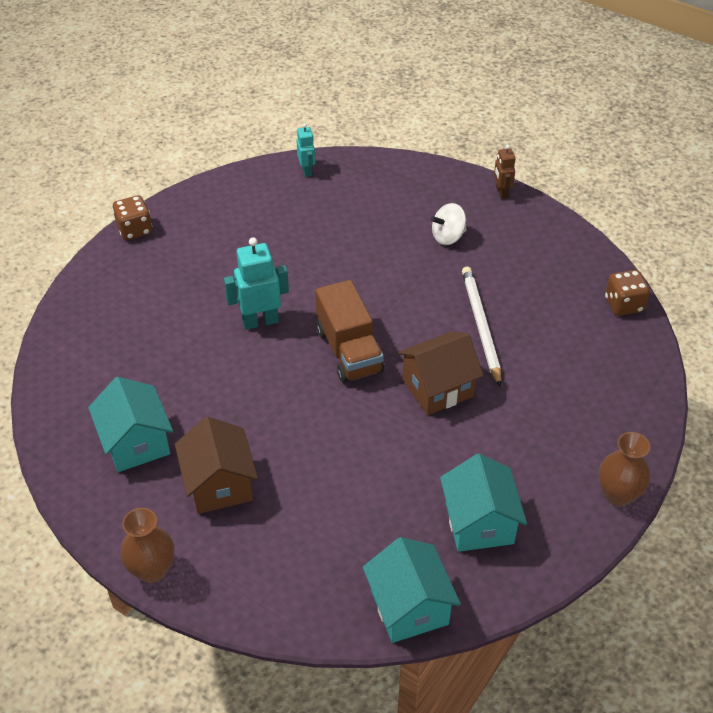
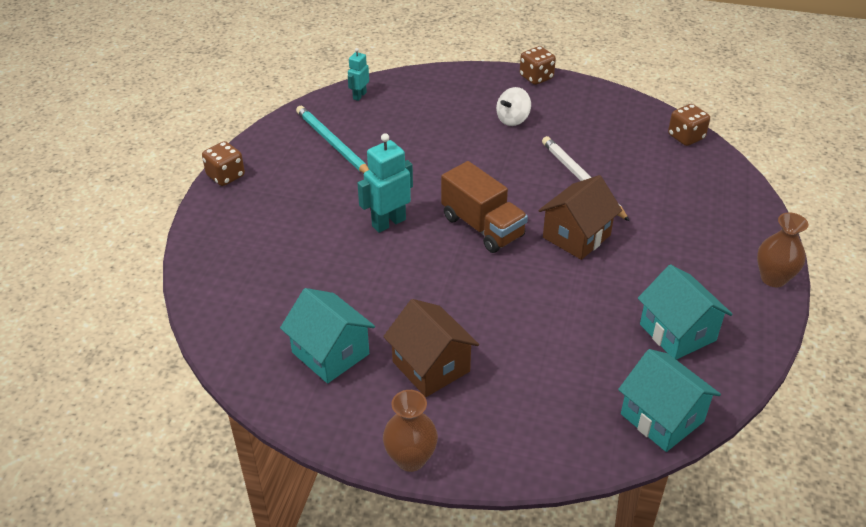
camera: 20 degrees left, 5 degrees down
turquoise robot [296,123,315,177] -> turquoise robot turned 120 degrees counterclockwise [348,48,369,101]
brown robot [494,145,515,199] -> brown dice [520,46,556,85]
none -> turquoise pencil [296,106,369,173]

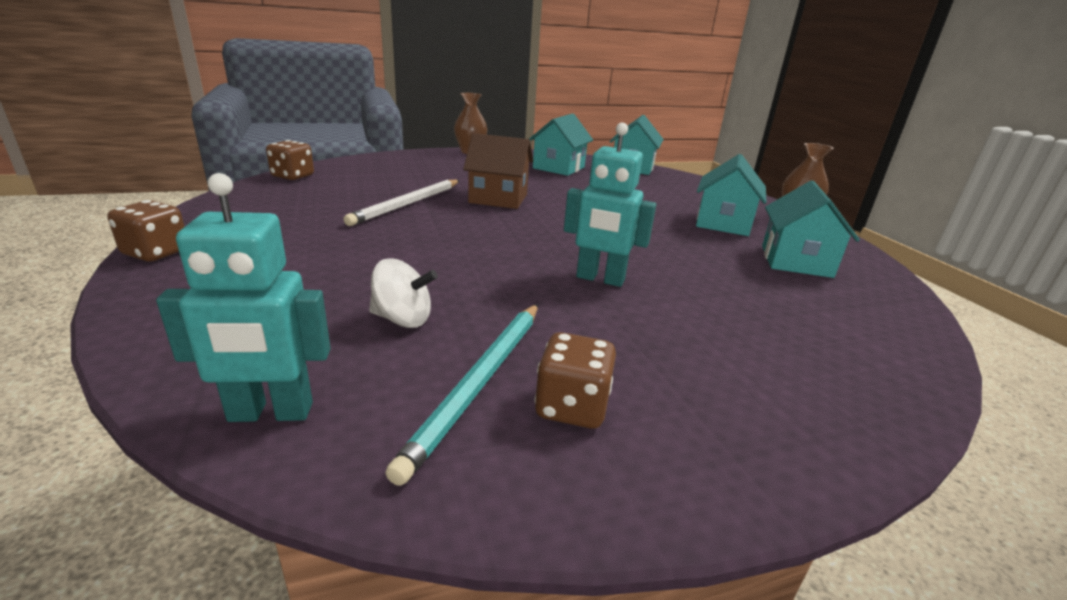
camera: 125 degrees left, 15 degrees down
brown dice [202,141,245,186] -> brown dice moved to [534,332,616,429]
turquoise robot [348,48,369,101] -> turquoise robot [156,173,331,422], size x1.70
brown house [383,299,479,397] -> turquoise house [696,154,767,236]
brown truck [441,161,528,253] -> none
white spinning top [496,87,531,126] -> white spinning top moved to [369,258,438,328]

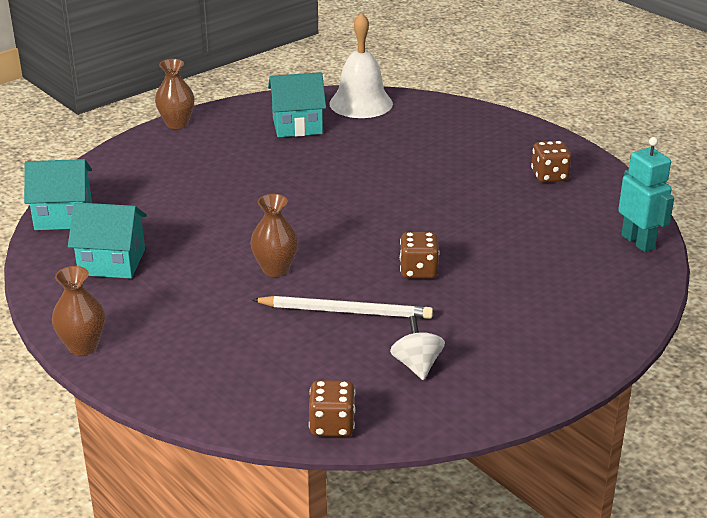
camera: 110 degrees left, 5 degrees up
brown dice [107,200,185,261] -> brown dice moved to [400,232,440,279]
white spinning top [369,258,438,328] -> white spinning top moved to [390,316,445,380]
turquoise pencil [385,304,538,486] -> none
brown house [463,133,533,209] -> brown vase [250,194,298,277]
turquoise robot [564,123,656,287] -> none
turquoise house [696,154,767,236] -> none
none -> white bell [329,12,393,118]

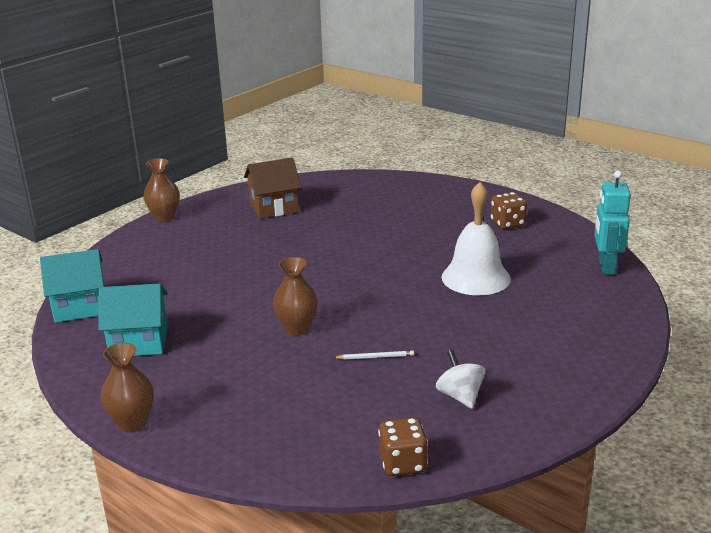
camera: 10 degrees left, 5 degrees down
white pencil [252,296,433,319] -> white pencil [333,350,414,360], size x0.47
turquoise house [268,72,326,137] -> brown house [244,158,302,219]
white bell [329,12,393,118] -> white bell moved to [442,182,511,295]
brown dice [400,232,440,279] -> none
turquoise robot [618,137,674,252] -> turquoise robot turned 135 degrees counterclockwise [594,170,631,275]

